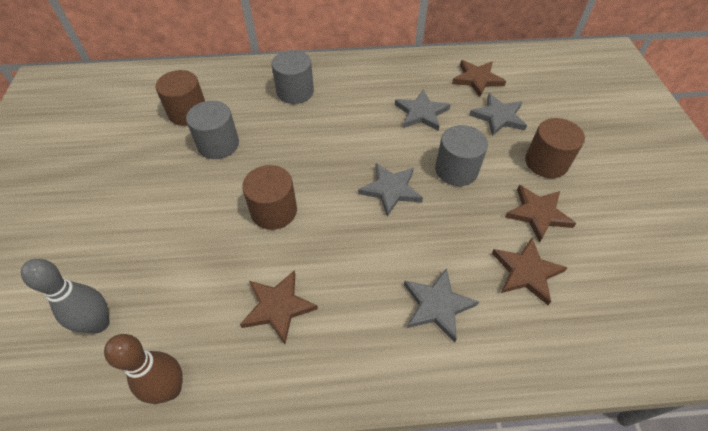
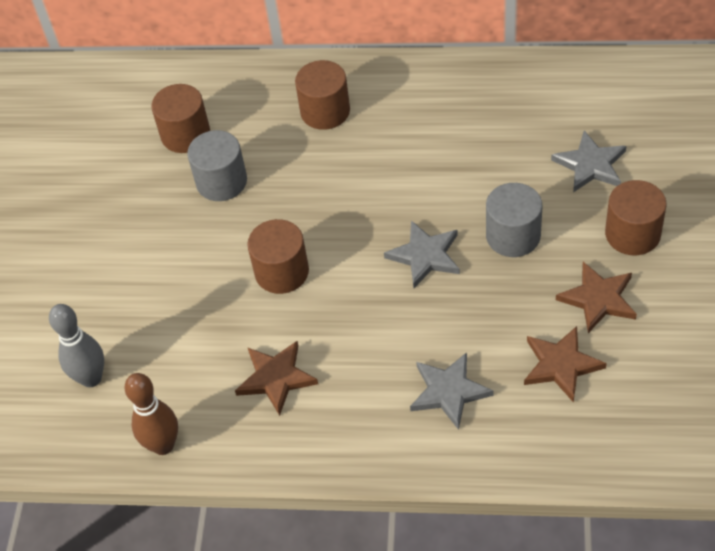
camera: 15 degrees right, 0 degrees up
grey cylinder [272,50,314,104] -> brown cylinder [295,60,350,130]
grey star [395,89,451,131] -> none
brown star [452,60,506,97] -> none

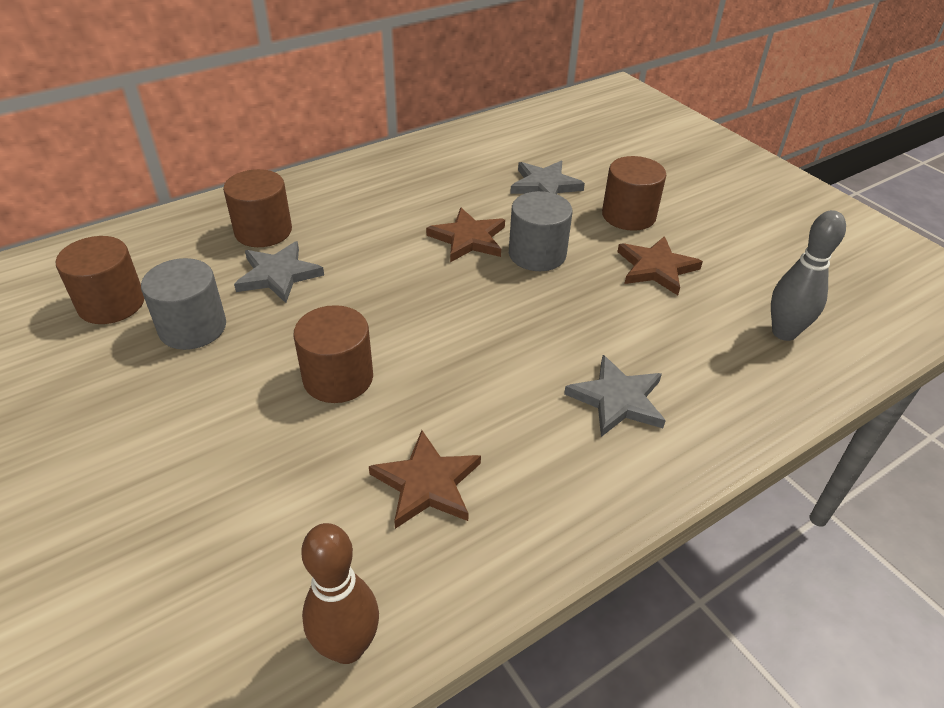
camera: 45 degrees left, 10 degrees down
grey bowling pin [49,304,104,387] -> grey bowling pin moved to [771,210,846,341]
grey star [384,221,460,288] -> grey star moved to [234,241,324,303]
brown star [524,326,607,403] -> brown star moved to [426,207,505,262]

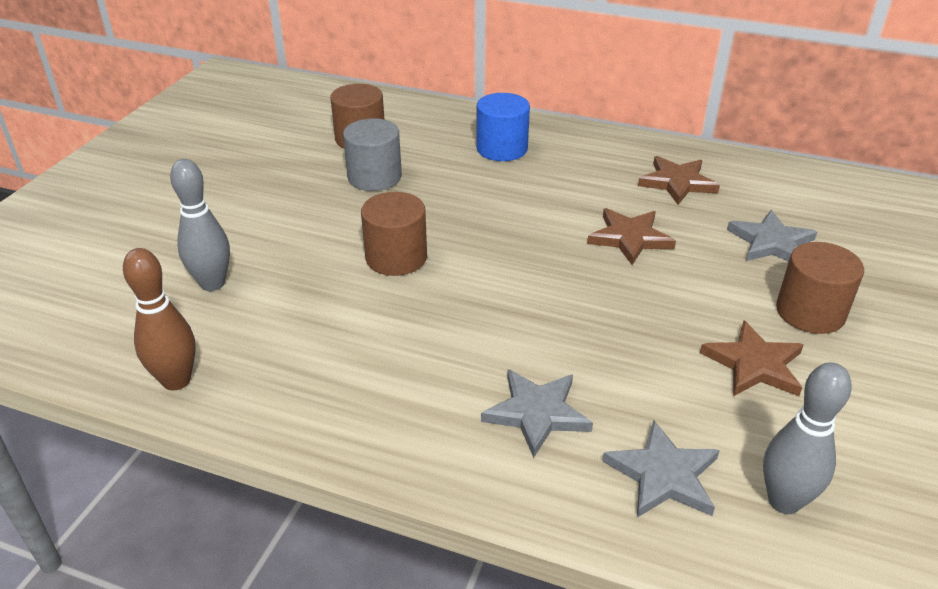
camera: 55 degrees right, 5 degrees down
brown cylinder [223,169,292,247] -> blue cylinder [476,93,530,161]
grey star [234,241,324,303] -> grey star moved to [602,420,720,518]
brown star [369,430,481,529] -> brown star moved to [638,156,720,205]
grey cylinder [509,191,573,271] -> none
none -> grey bowling pin [170,159,230,291]

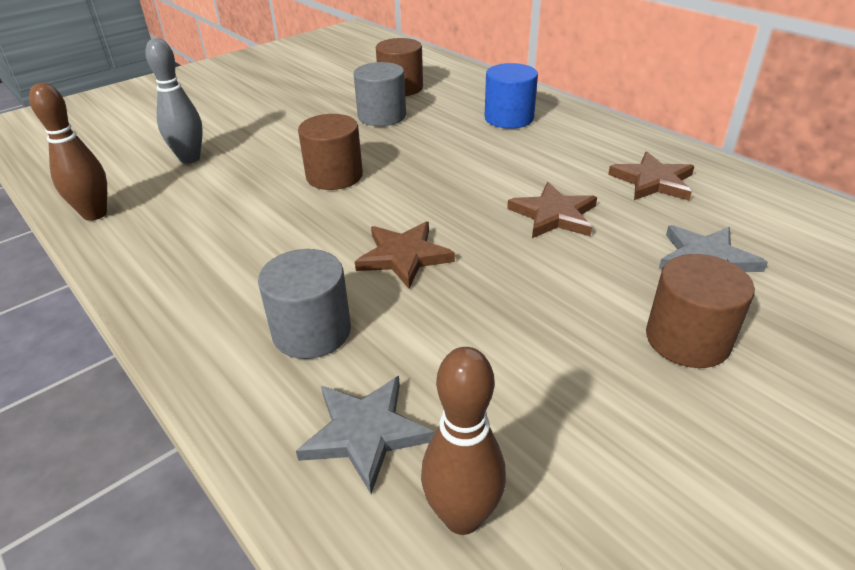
camera: 30 degrees right, 0 degrees up
grey star [481,369,593,458] -> grey cylinder [258,249,351,359]
brown star [700,320,804,396] -> brown star moved to [355,222,455,289]
grey bowling pin [763,363,852,514] -> brown bowling pin [421,347,506,535]

